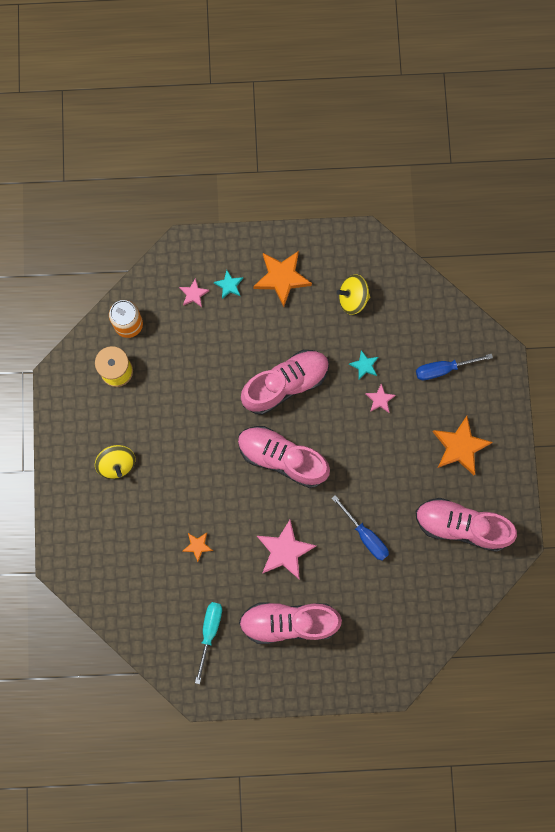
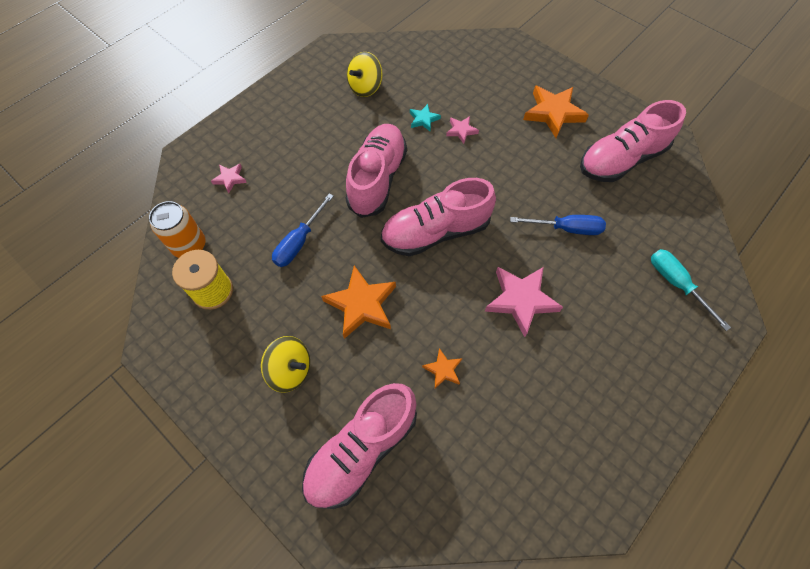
camera: 45 degrees left, 15 degrees down
turquoise screwdriver [195,602,222,684] -> turquoise screwdriver moved to [651,249,731,331]
turquoise star [214,270,243,299] -> none
pink shoe [239,602,342,644] -> pink shoe moved to [302,383,417,509]
orange star [253,251,312,307] -> orange star moved to [321,266,396,339]
blue screwdriver [416,354,493,380] -> blue screwdriver moved to [272,194,334,267]

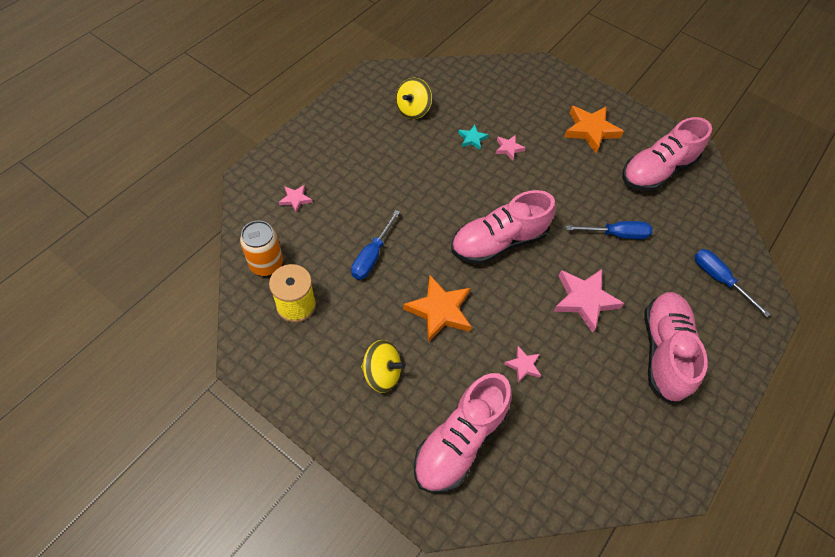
camera: 10 degrees left, 5 degrees down
pink shoe [345,124,407,218] -> pink shoe moved to [644,292,708,404]
orange star [422,348,462,388] -> pink star [504,346,541,383]
turquoise screwdriver [651,249,731,331] -> blue screwdriver [694,249,770,317]

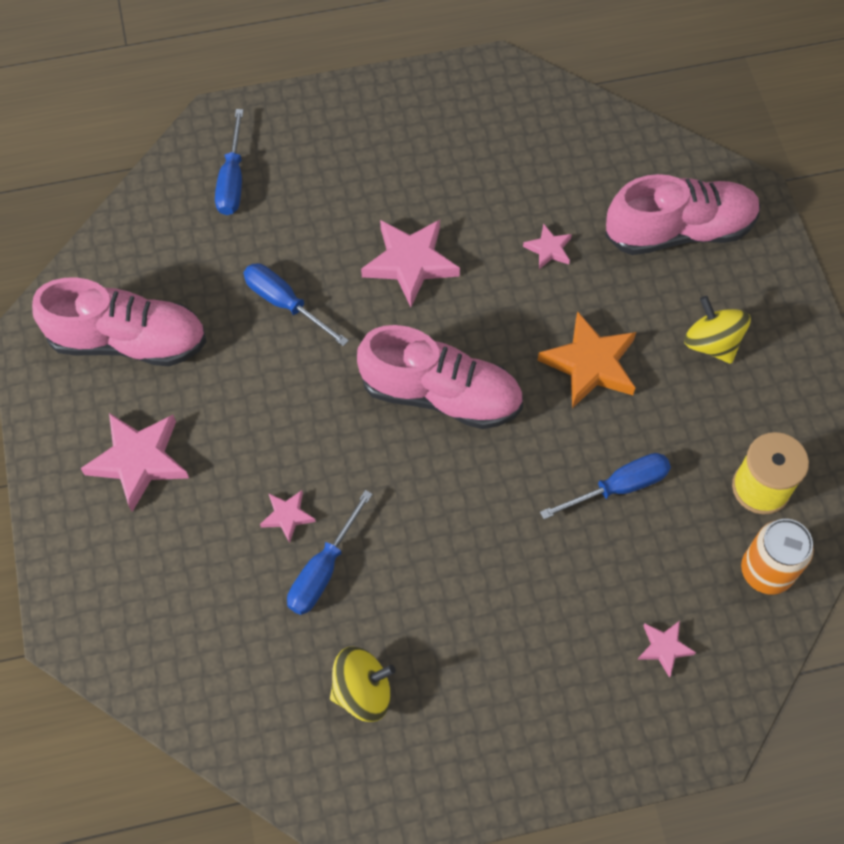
camera: 135 degrees left, 5 degrees up
turquoise star [458,125,489,150] -> blue screwdriver [287,490,373,615]
orange star [564,106,624,153] -> pink star [81,413,189,512]
pink shoe [644,292,708,404] -> none

